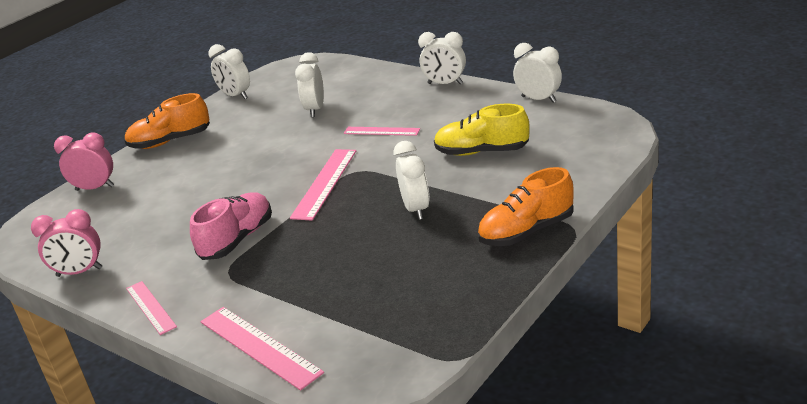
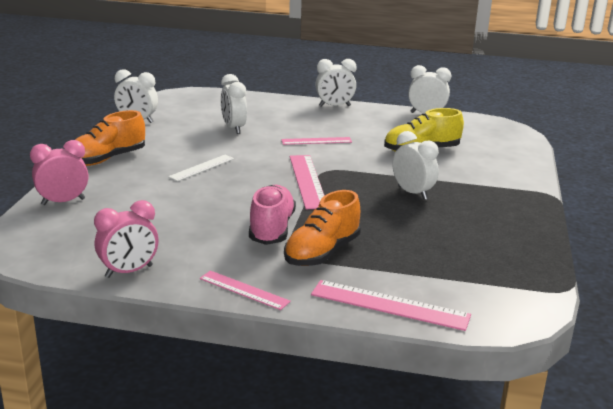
camera: 30 degrees left, 5 degrees down
orange shoe [477,167,574,246] -> orange shoe moved to [284,190,361,266]
none -> white ruler [168,155,234,181]

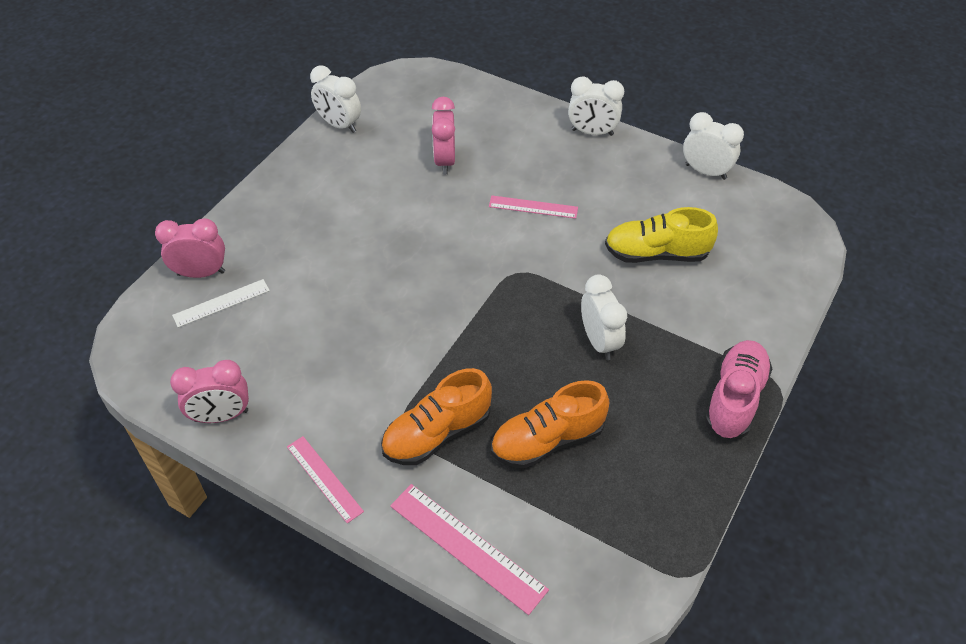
camera: 20 degrees right, 25 degrees up
orange shoe [75,110,145,166] -> orange shoe moved to [491,380,609,469]
white ruler [168,155,234,181] -> white ruler moved to [172,279,270,328]
white clock [221,74,247,134] -> pink clock [432,97,455,174]
pink shoe [249,185,296,245] -> pink shoe moved to [705,340,772,440]
pink ruler [290,155,325,209] -> none

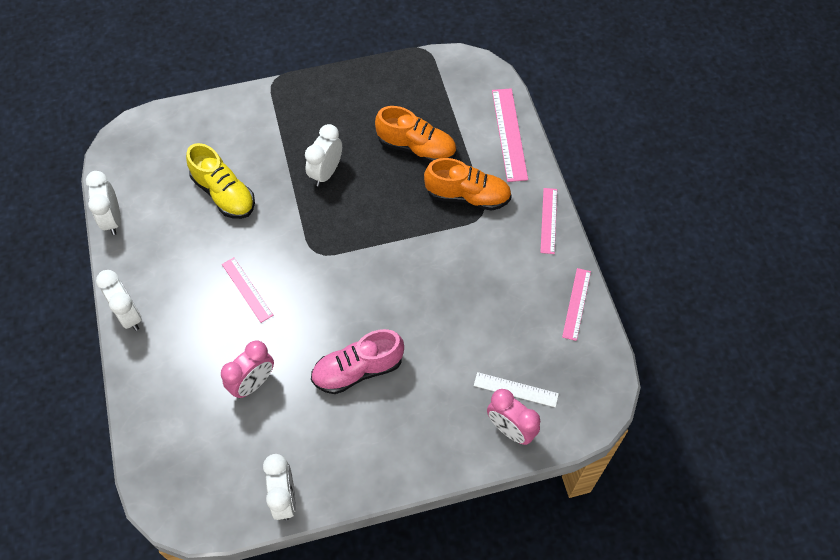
camera: 135 degrees left, 10 degrees up
pink clock [170,360,249,423] -> pink ruler [562,268,591,341]
pink shoe [705,340,772,440] -> pink shoe moved to [311,329,404,394]

